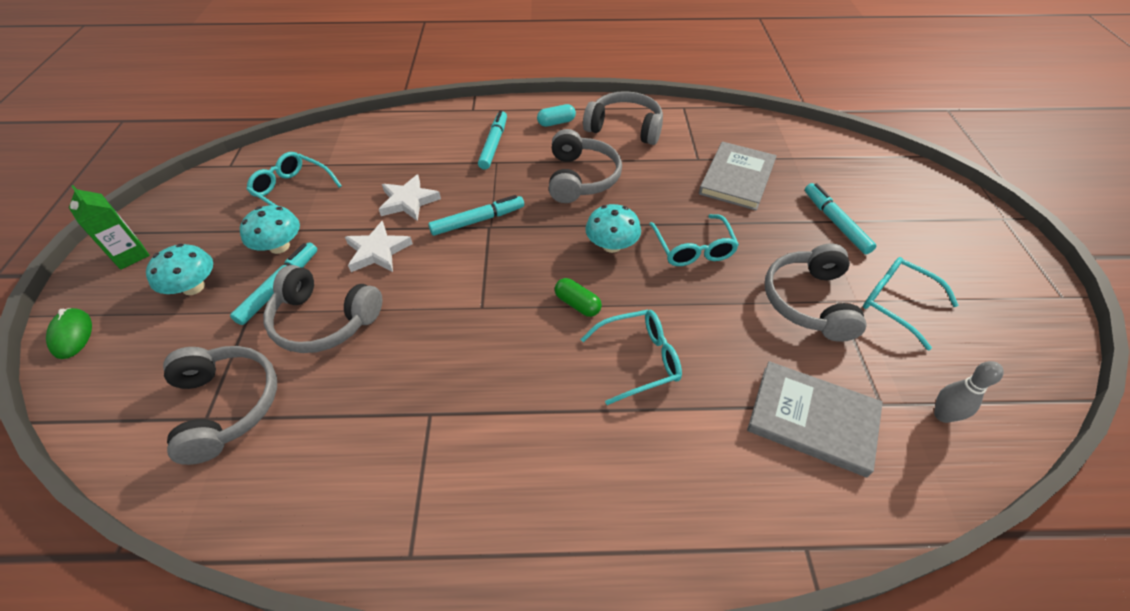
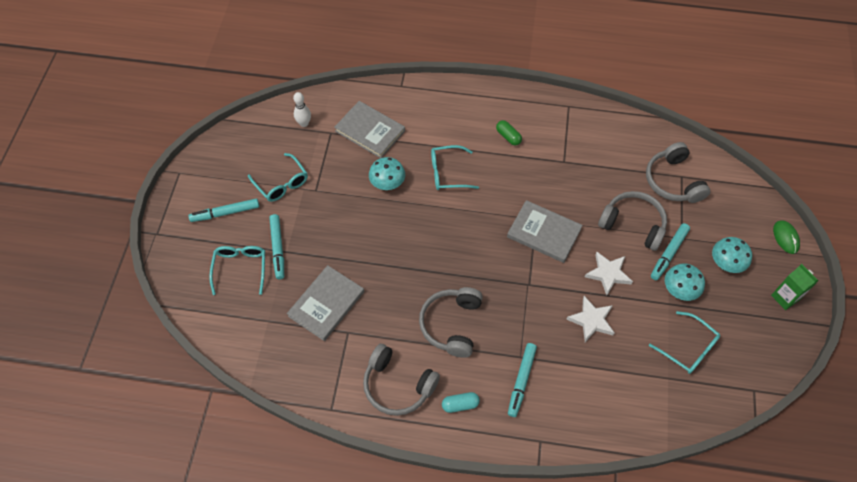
camera: 170 degrees left, 10 degrees up
turquoise marker [428,195,524,236] -> turquoise marker moved to [188,198,259,222]
green capsule [555,278,602,317] -> green capsule moved to [496,120,522,146]
turquoise mushroom [585,204,641,253] -> turquoise mushroom moved to [369,157,405,190]
turquoise glasses [649,214,739,266] -> turquoise glasses moved to [209,246,265,295]
grey headphones [765,243,866,342] -> none
grey bowling pin [934,361,1004,423] -> white bowling pin [293,92,311,127]
none -> grey book [507,200,583,263]

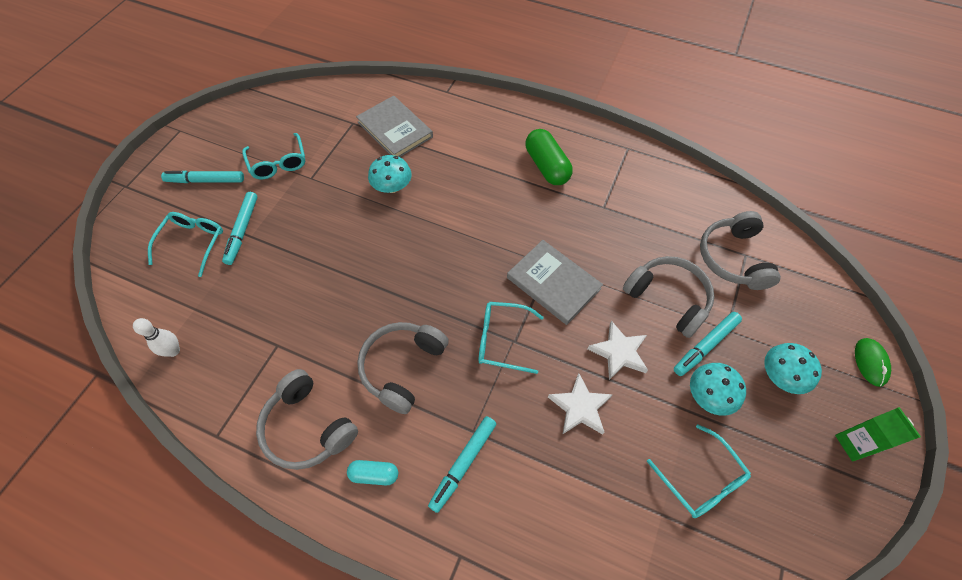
camera: 15 degrees right, 0 degrees up
grey book [287,265,364,341] -> none
white bowling pin [293,92,311,127] -> white bowling pin moved to [133,318,180,357]
turquoise glasses [431,145,479,190] -> turquoise glasses moved to [478,302,544,374]
green capsule [496,120,522,146] -> green capsule [525,129,573,185], size x1.78

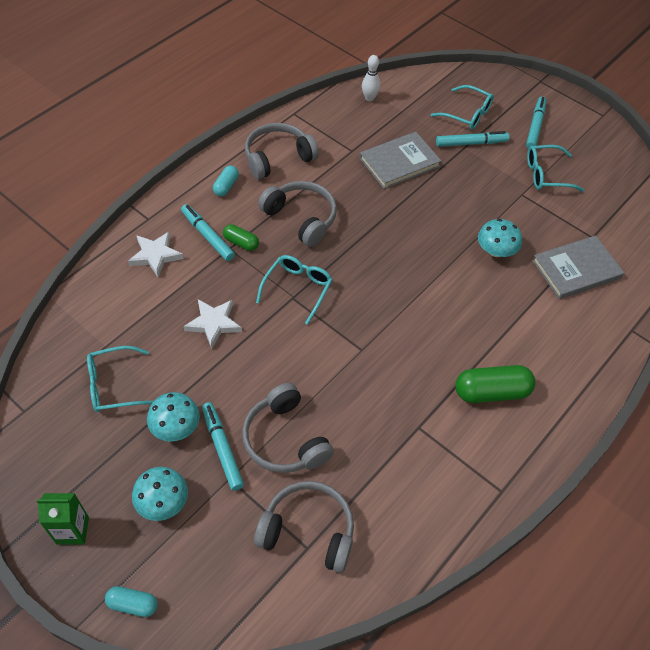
camera: 105 degrees right, 5 degrees down
turquoise marker [222,192,258,265] -> turquoise marker turned 150 degrees clockwise [436,131,510,147]
grey book [507,240,603,325] -> grey book moved to [360,132,441,189]
white star [588,321,648,380] -> white star moved to [128,231,184,277]
grey headphones [623,256,714,338] -> grey headphones turned 90 degrees clockwise [242,383,334,473]
green mouse [855,338,891,387] -> turquoise capsule [105,586,158,617]
none -> green capsule [223,224,259,251]

